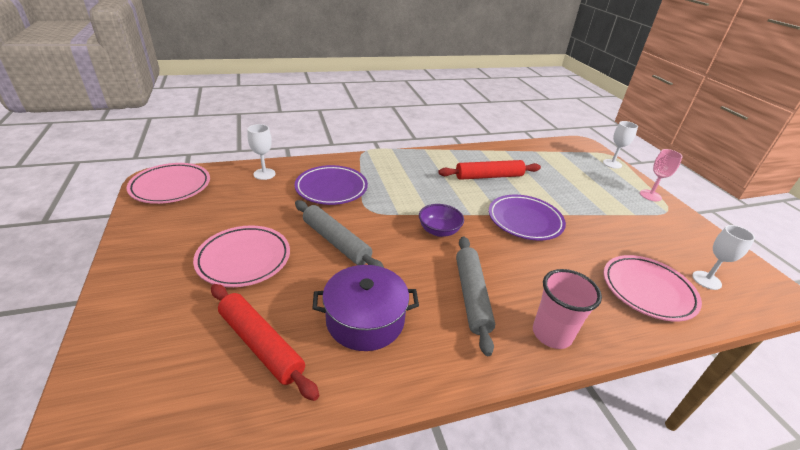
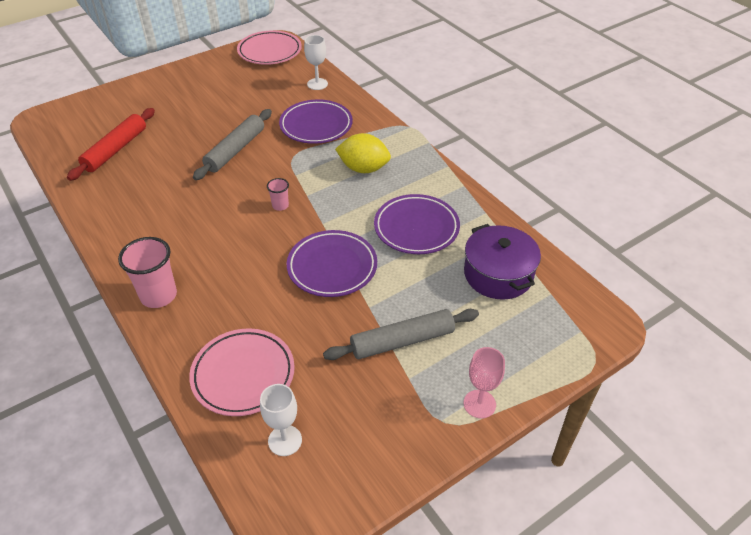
camera: 75 degrees right, 10 degrees up
pink plate [193,225,290,287] -> none
purple pot [312,265,419,351] -> purple pot moved to [464,224,541,300]
purple bowl [419,204,464,237] -> pink cup [267,178,289,211]
red rolling pin [438,160,541,180] -> purple plate [374,194,460,254]
grey rolling pin [456,236,495,356] -> grey rolling pin moved to [323,309,479,360]
white goblet [603,121,638,169] -> none
none -> yellow lemon [335,133,391,173]

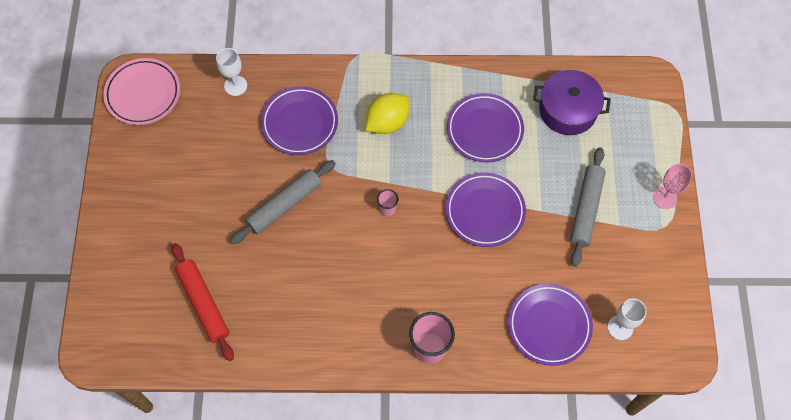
camera: 55 degrees left, 20 degrees up
pink plate [189,328,295,416] -> purple plate [508,284,593,366]
grey rolling pin [193,109,272,180] -> grey rolling pin turned 75 degrees clockwise [230,160,336,244]

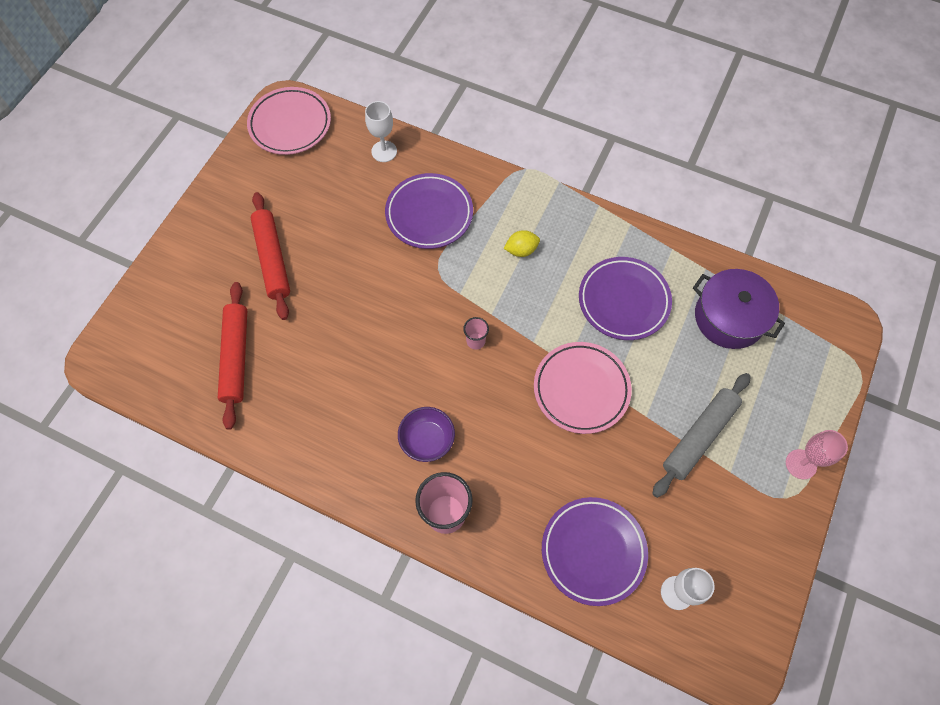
camera: 25 degrees right, 0 degrees up
grey rolling pin [230,160,336,244] -> none
yellow lemon [366,93,410,134] -> yellow lemon [504,230,540,257], size x0.58
purple plate [446,172,526,247] -> pink plate [534,342,632,434]
none -> red rolling pin [251,192,290,320]
none -> purple bowl [398,407,455,462]

